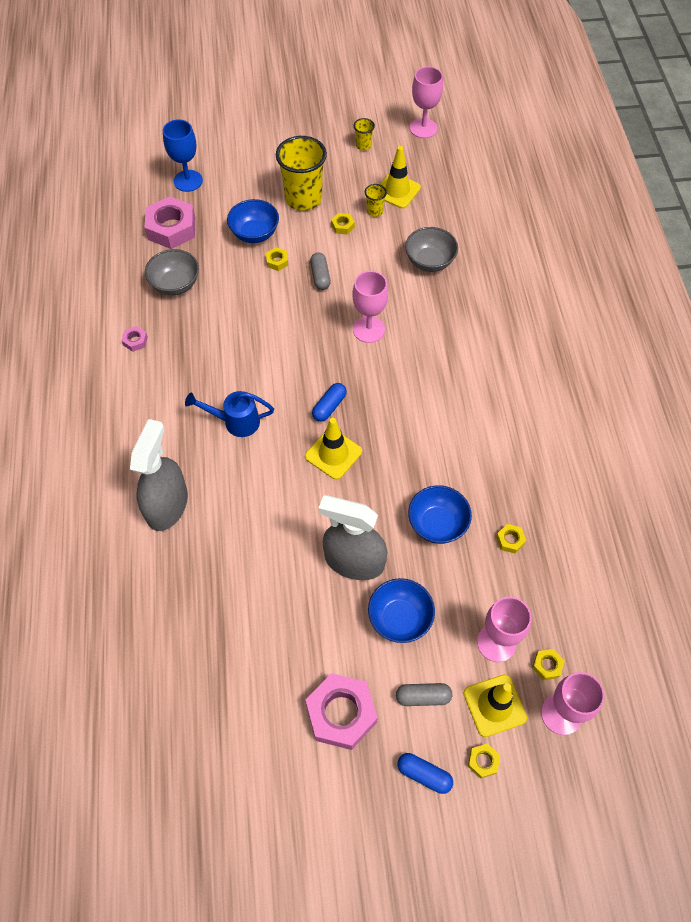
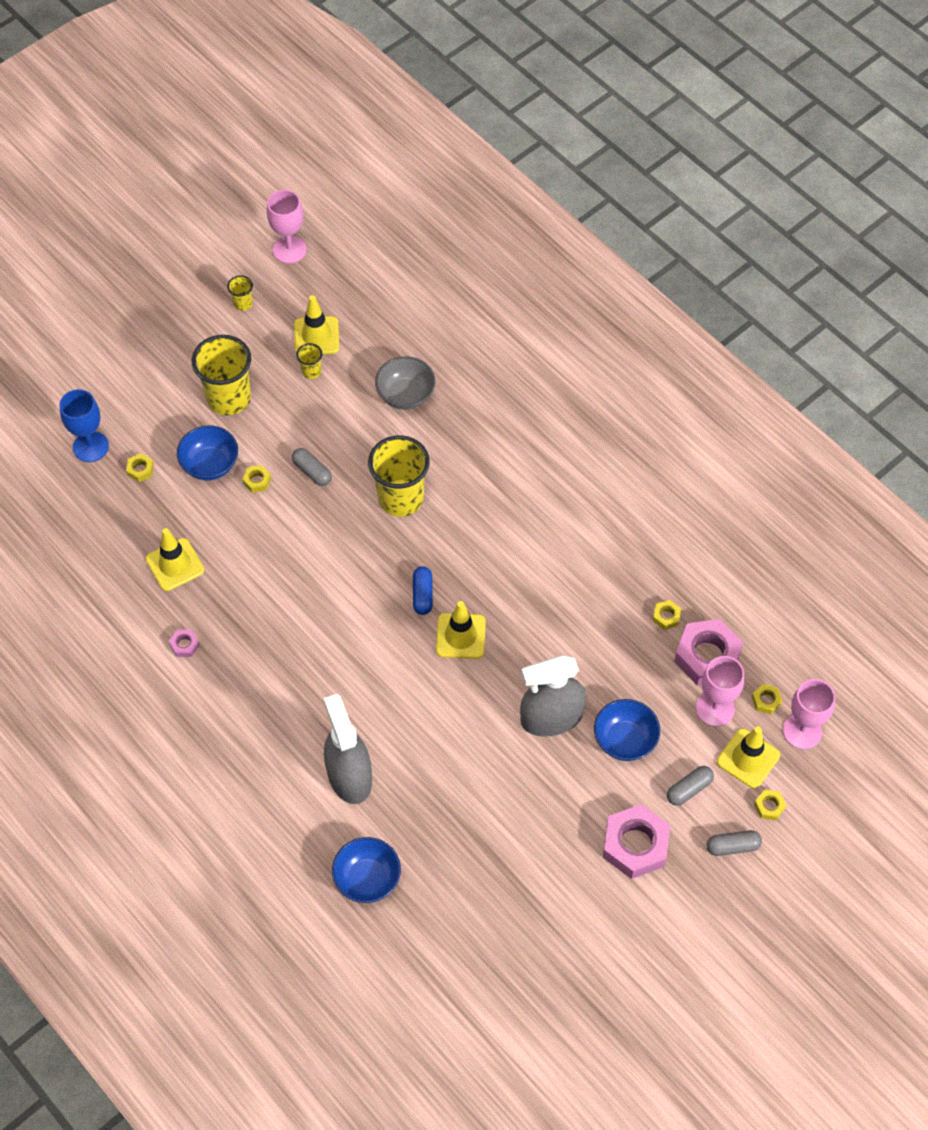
camera: 35 degrees left, 0 degrees up
pink nut [145,196,195,249] -> pink nut moved to [674,619,743,686]
grey bowl [145,249,199,295] -> yellow traffic cone [146,528,204,591]
blue watering can [185,391,274,437] -> none
yellow nut [331,213,355,235] -> yellow nut moved to [126,453,154,482]
pink goblet [352,271,388,343] -> yellow cup [368,435,430,517]
blue capsule [397,753,453,794] -> grey capsule [706,830,762,856]
blue bowl [408,485,472,544] -> blue bowl moved to [332,837,401,903]

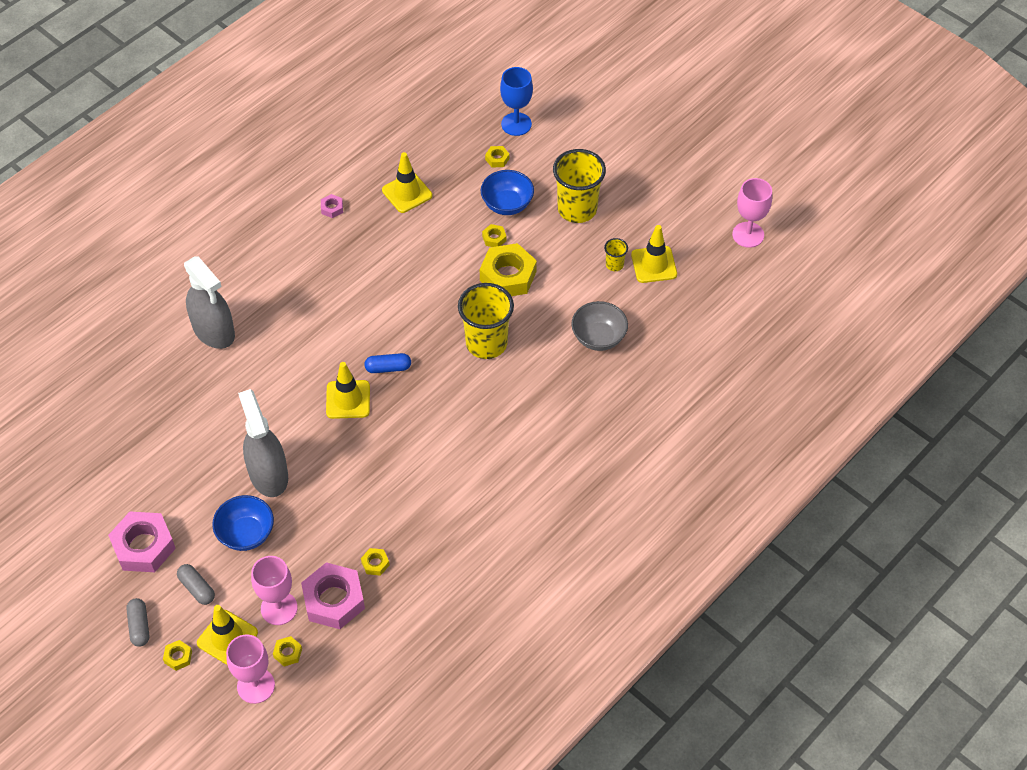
camera: 85 degrees right, 5 degrees down
yellow cup [227,275,253,311] -> none
grey capsule [292,448,332,486] -> yellow nut [480,243,537,296]
grey spray bottle [324,694,372,804] -> grey spray bottle turned 75 degrees clockwise [184,256,235,349]
blue bowl [332,837,401,903] -> none

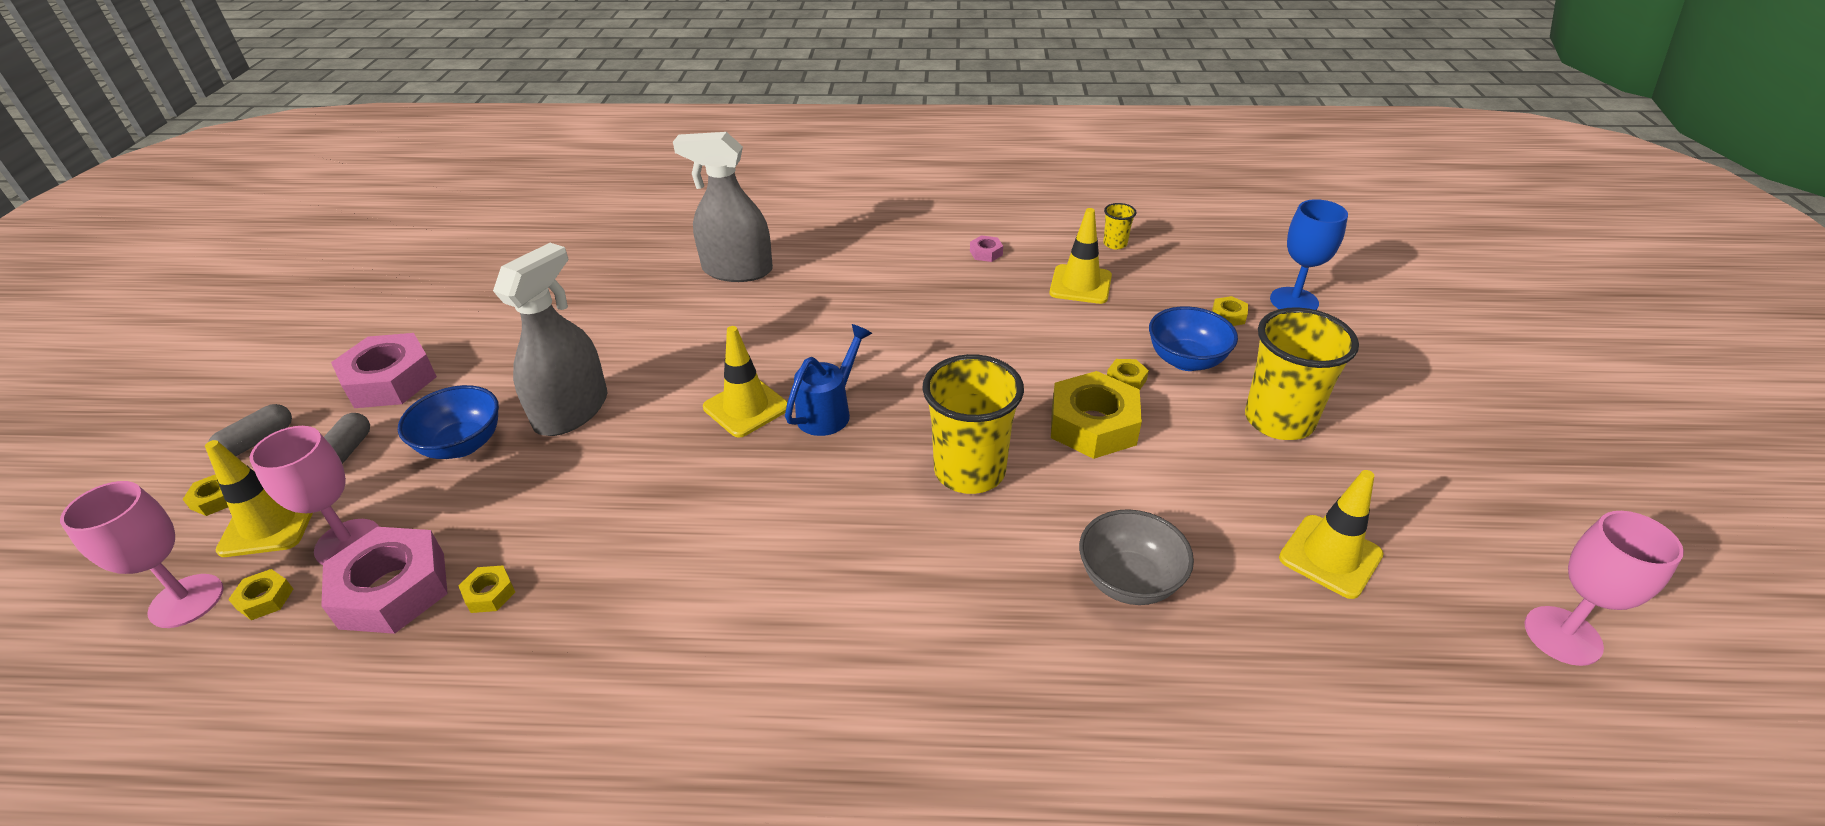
camera: 50 degrees right, 15 degrees down
grey spray bottle [184,256,235,349] -> grey spray bottle turned 90 degrees clockwise [673,132,773,282]
blue capsule [364,353,411,373] -> blue watering can [785,324,872,436]
yellow cup [604,238,628,271] -> yellow cup moved to [1103,203,1136,249]

